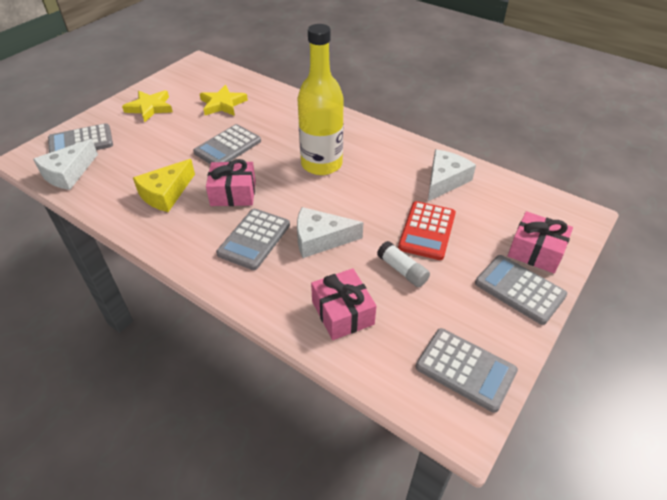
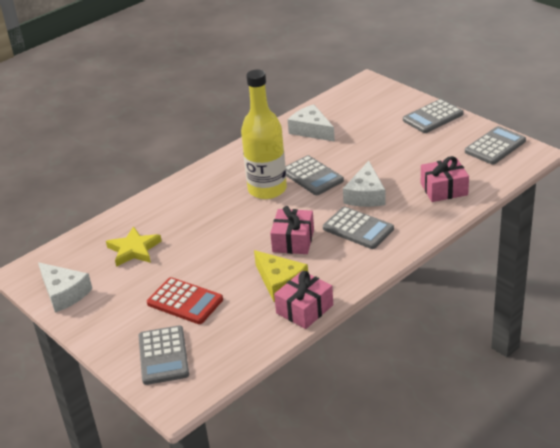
camera: 75 degrees left, 10 degrees down
white cheese [33,139,98,190] -> white cheese moved to [38,262,92,313]
yellow star [122,90,173,122] -> none
grey calculator [193,124,261,164] -> grey calculator moved to [285,155,344,195]
white glue stick [377,241,430,287] -> none
red calculator [398,201,456,260] -> red calculator moved to [147,277,223,324]
pink gift [508,211,573,273] -> pink gift moved to [274,271,333,329]

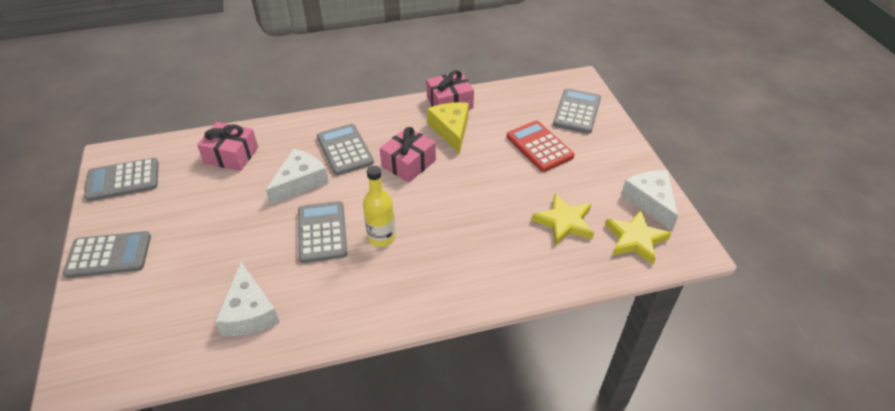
camera: 155 degrees left, 10 degrees up
yellow bottle [241,70,287,199] -> yellow bottle [363,166,396,247], size x0.58
none -> yellow star [605,210,671,265]

